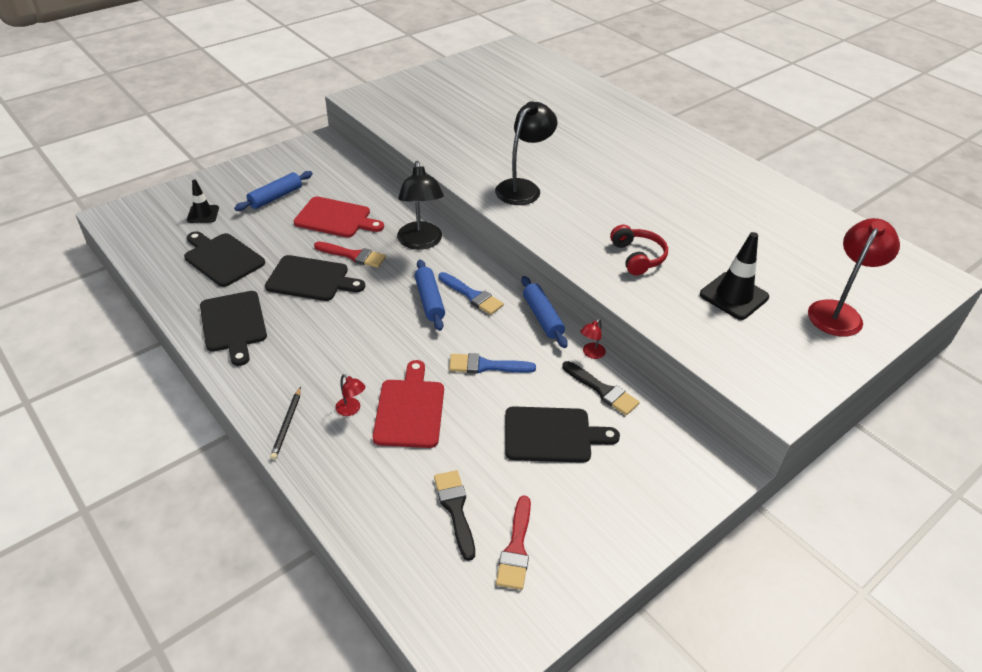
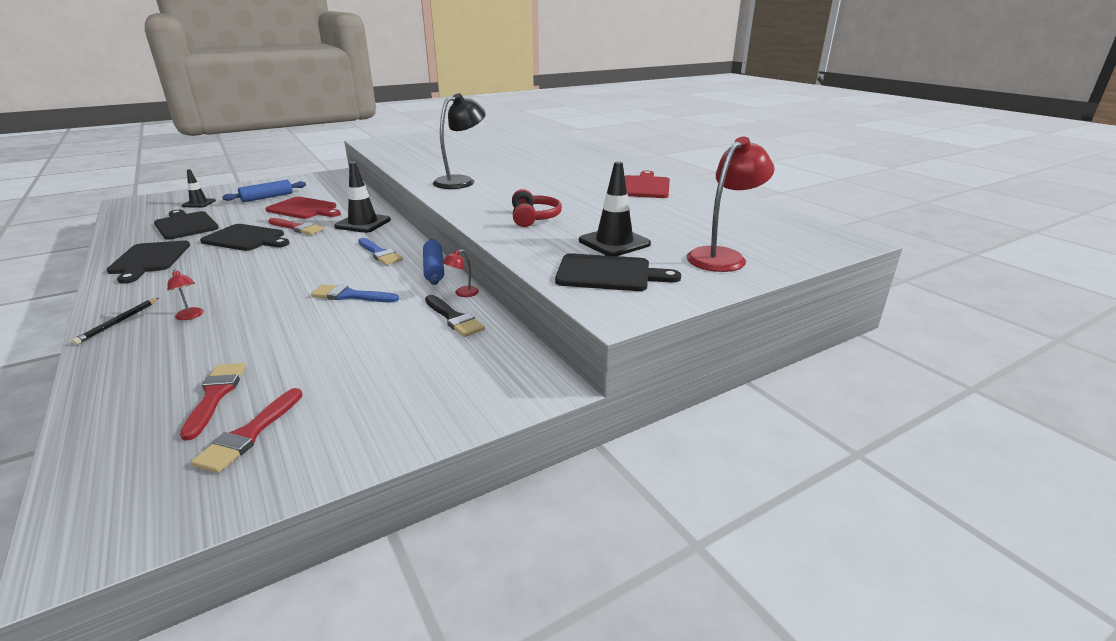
camera: 10 degrees right, 15 degrees down
red cutting board [373,360,444,448] -> red cutting board moved to [625,171,670,198]
black lamp [397,161,444,250] -> black traffic cone [334,162,391,233]
blue rolling pin [415,259,445,331] -> none
black brush [434,470,475,561] -> red brush [180,363,246,441]
black cutting board [505,406,620,463] -> black cutting board moved to [555,253,681,291]

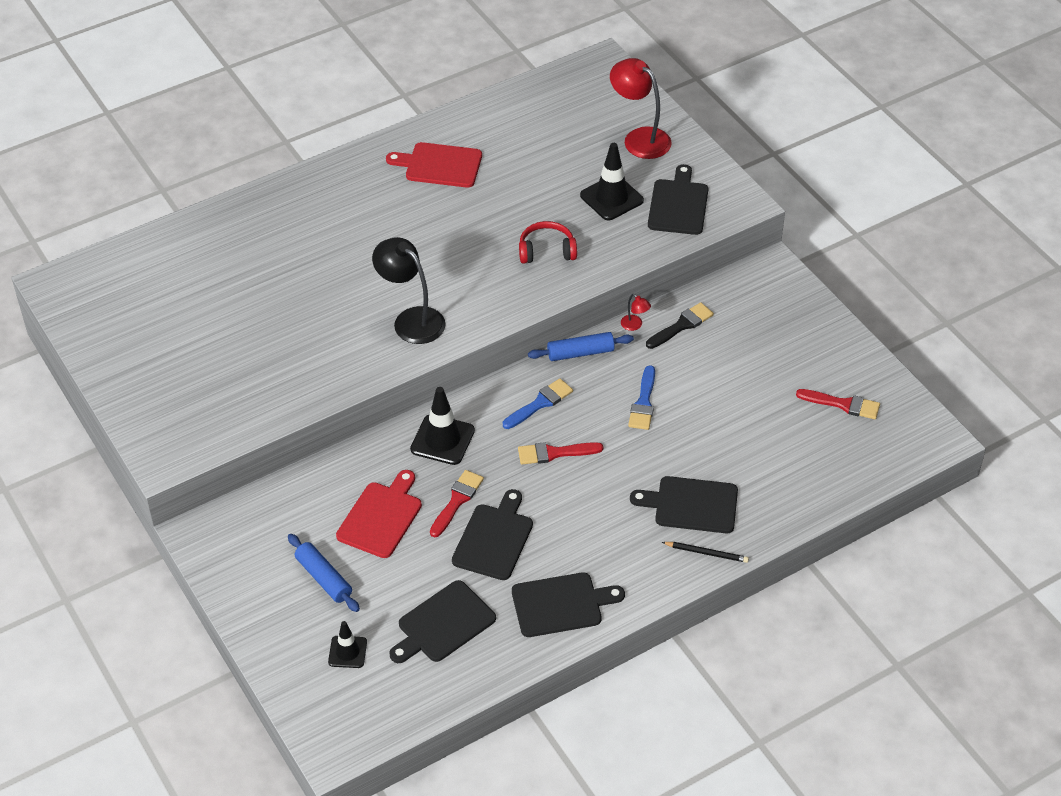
camera: 90 degrees left, 20 degrees up
red lamp [167,269,204,320] -> black cutting board [630,476,738,533]
red brush [180,363,246,441] -> red brush moved to [518,442,603,464]

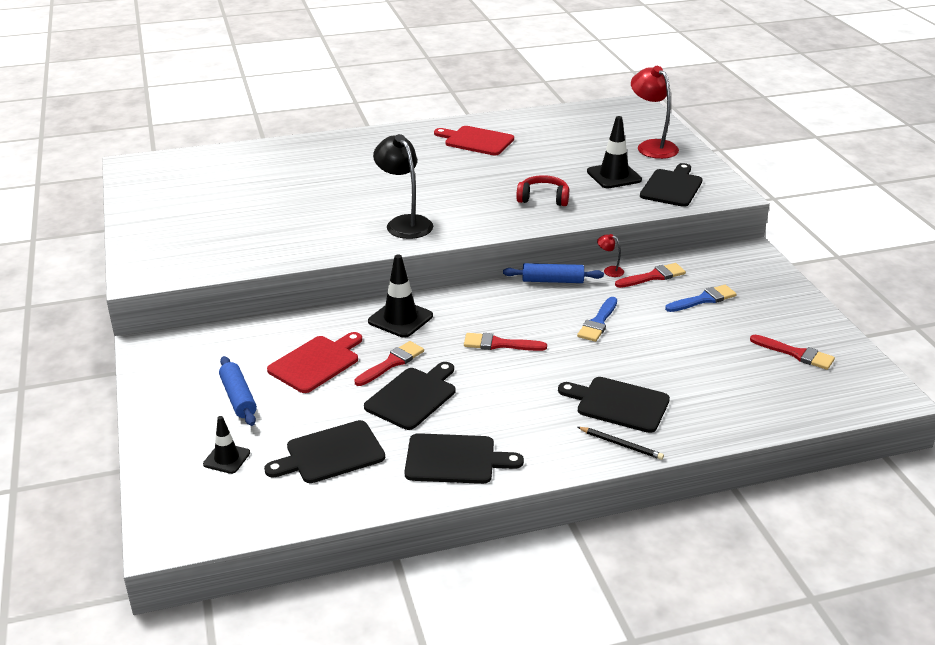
camera: 15 degrees right, 15 degrees down
blue brush [503,378,573,429] -> blue brush moved to [665,285,737,312]
red lamp [621,294,651,331] -> red lamp turned 150 degrees clockwise [597,234,624,277]
black brush [646,302,714,349] -> red brush [615,263,686,288]

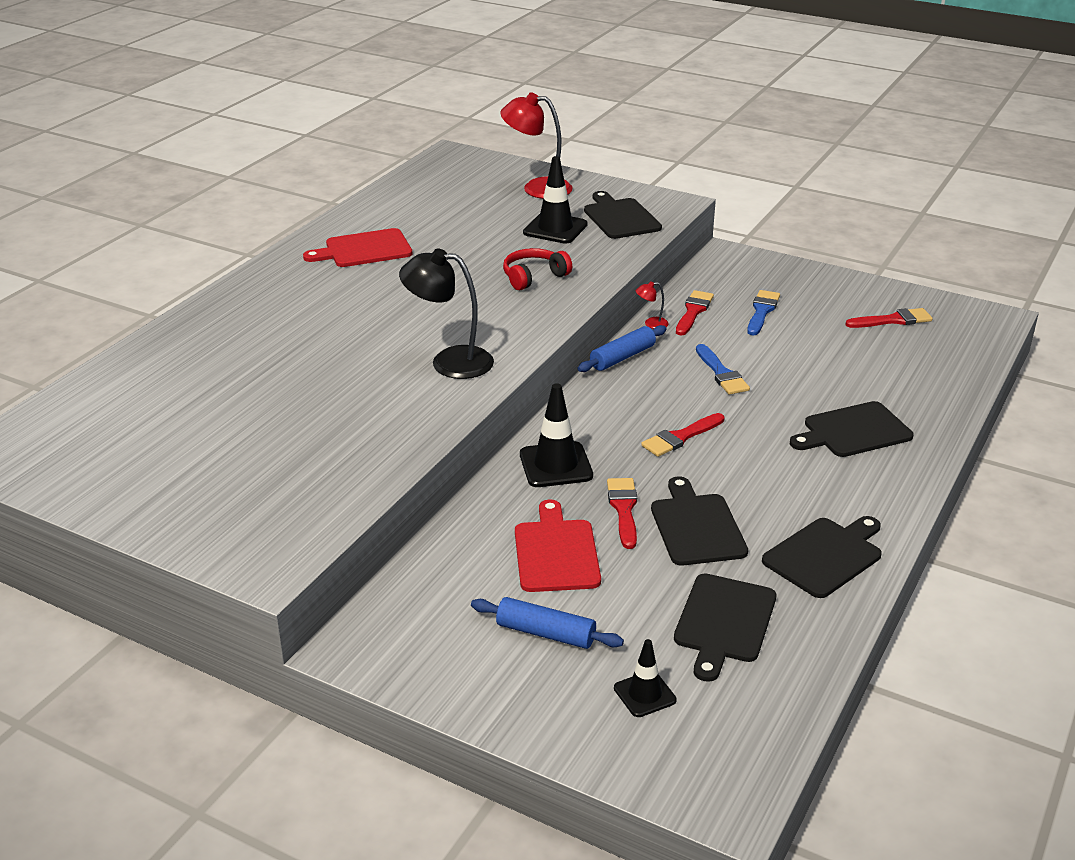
camera: 45 degrees left, 0 degrees up
black pencil [578,427,664,460] -> none

